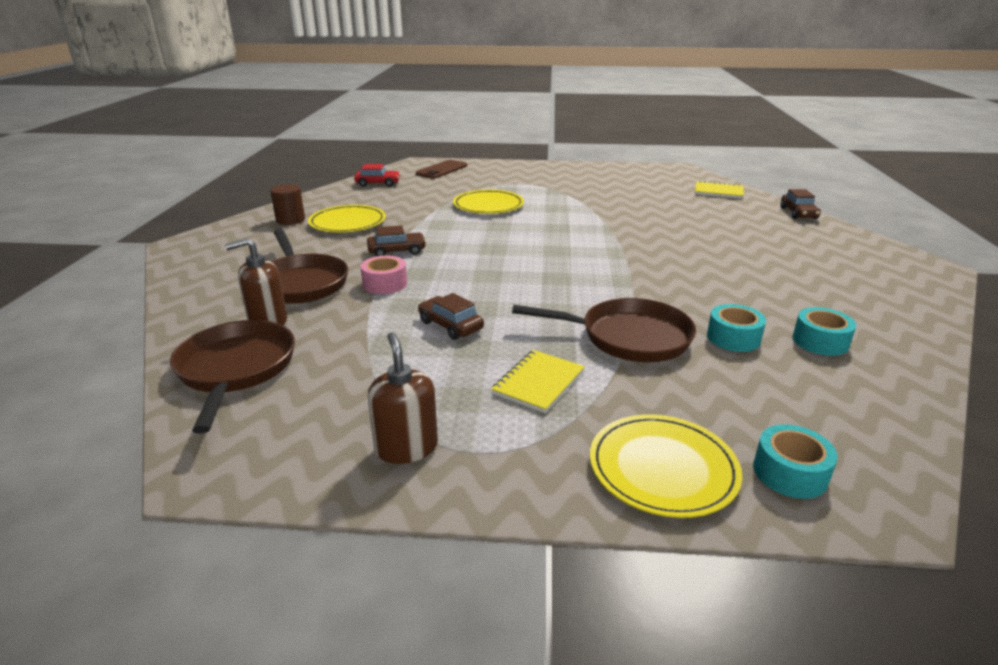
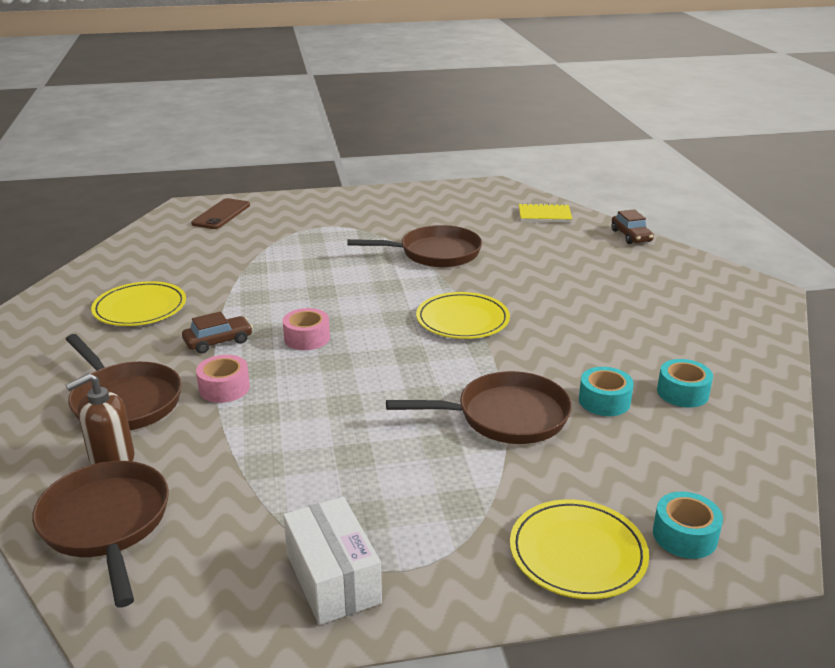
camera: 15 degrees left, 0 degrees up
brown cylinder [270,184,305,225] -> none
red car [354,164,401,187] -> none
brown soap dispenser [368,332,438,464] -> white box [283,497,382,625]
brown car [418,293,484,340] -> none
yellow plate [453,190,524,214] -> yellow plate moved to [416,292,510,339]
yellow notebook [491,350,585,413] -> none
none -> pink tape [283,308,330,350]
none -> brown pan [347,225,482,267]

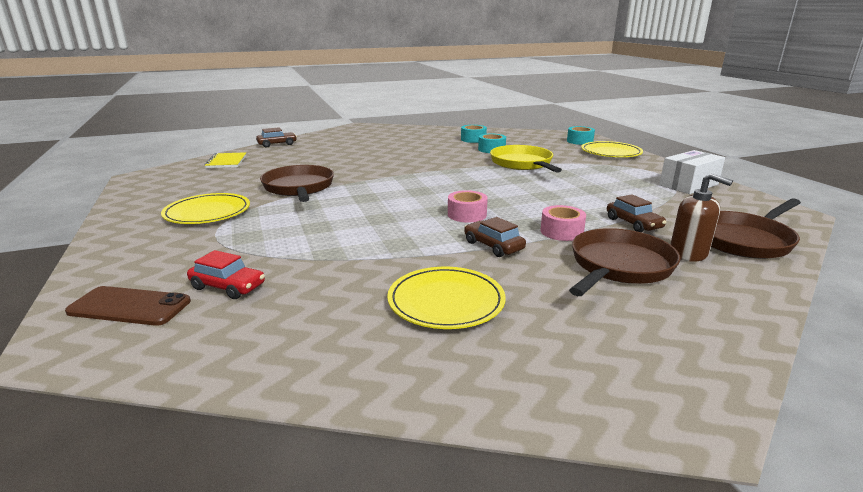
camera: 100 degrees left, 5 degrees down
brown pan [386,371,572,444] -> yellow pan [490,145,562,173]
yellow plate [416,292,510,339] -> yellow plate moved to [161,193,250,224]
none -> red car [187,250,265,299]
none -> brown car [607,194,666,232]

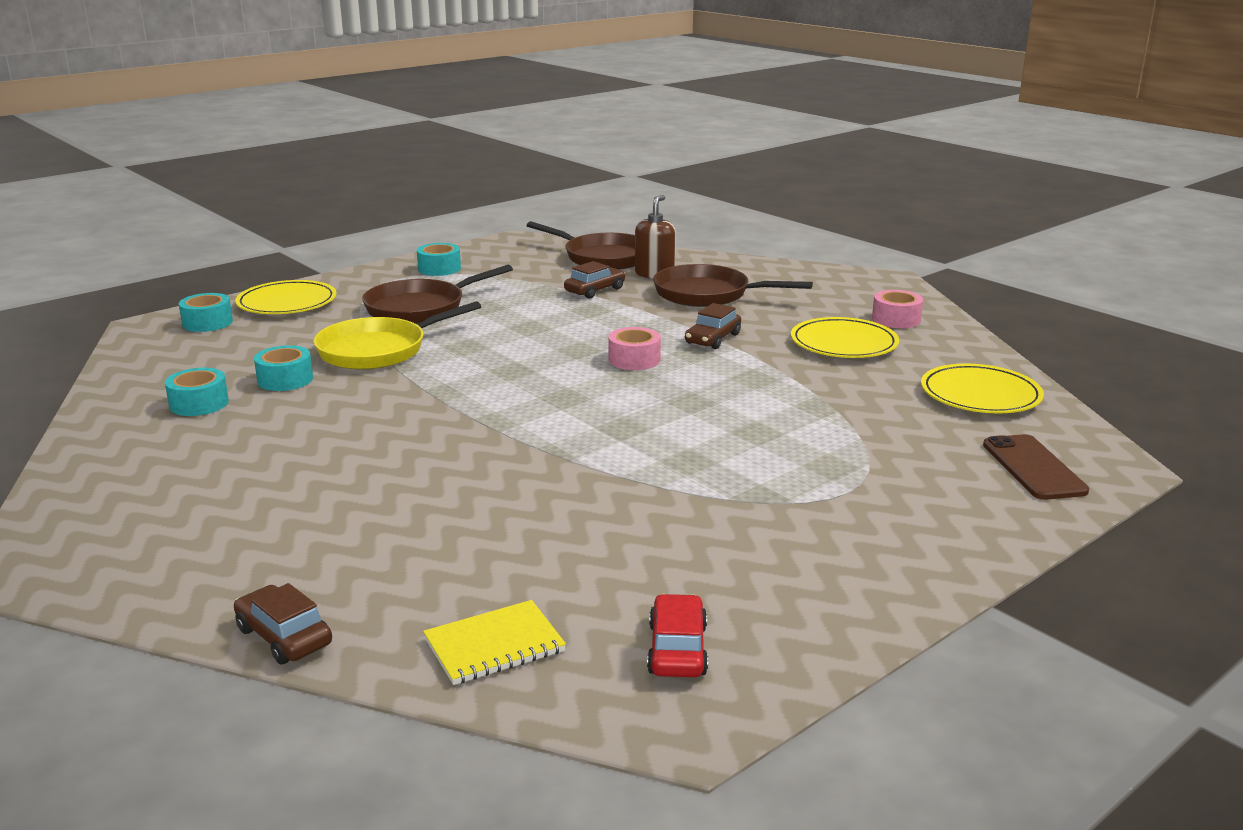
camera: 110 degrees left, 0 degrees up
yellow plate [161,193,250,224] -> yellow plate moved to [921,364,1044,413]
red car [187,250,265,299] -> red car moved to [647,594,708,677]
brown pan [260,165,334,202] -> brown pan moved to [362,264,513,324]
pink tape [540,205,586,241] -> pink tape moved to [872,290,923,328]
white box [659,150,725,194] -> turquoise tape [417,243,461,276]

